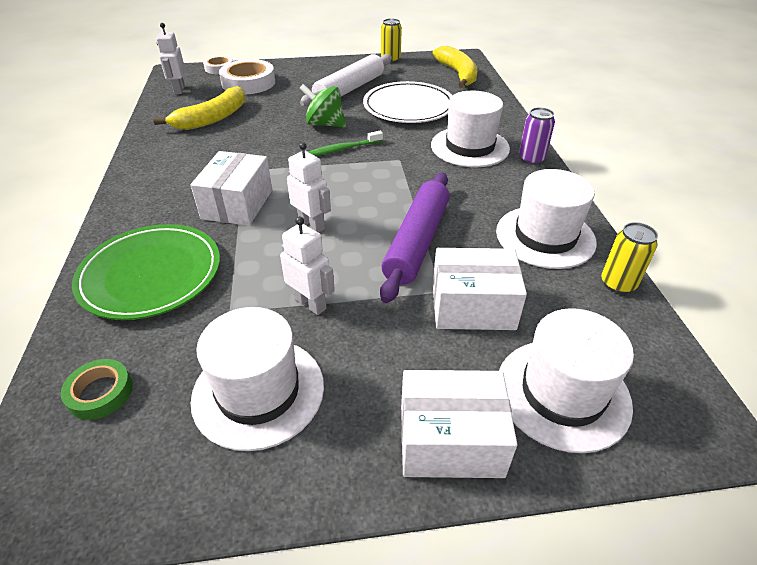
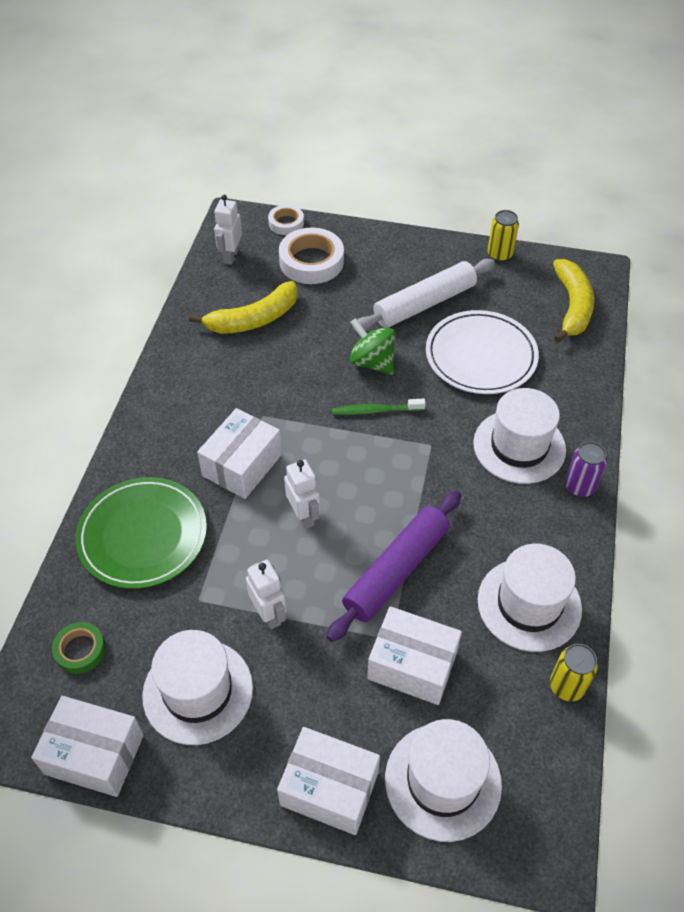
camera: 20 degrees right, 10 degrees up
none -> white box [31,696,144,797]

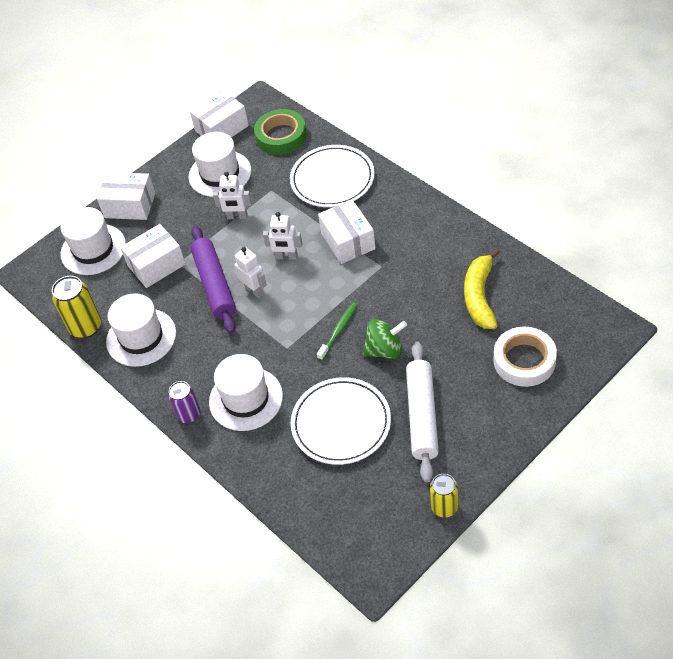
camera: 130 degrees right, 0 degrees up
green tape [52,622,106,674] -> green tape [254,109,307,155], size x1.76
green plate [75,477,207,589] -> white plate [290,145,375,207]
white robot [214,195,242,265] -> white robot moved to [234,247,267,298]
white tape [268,205,304,235] -> none
white box [277,727,380,835] -> white box turned 45 degrees clockwise [97,172,155,220]
yellow can [550,644,598,701] -> yellow can [52,276,101,338], size x1.50
yellow banana [553,259,594,343] -> none

